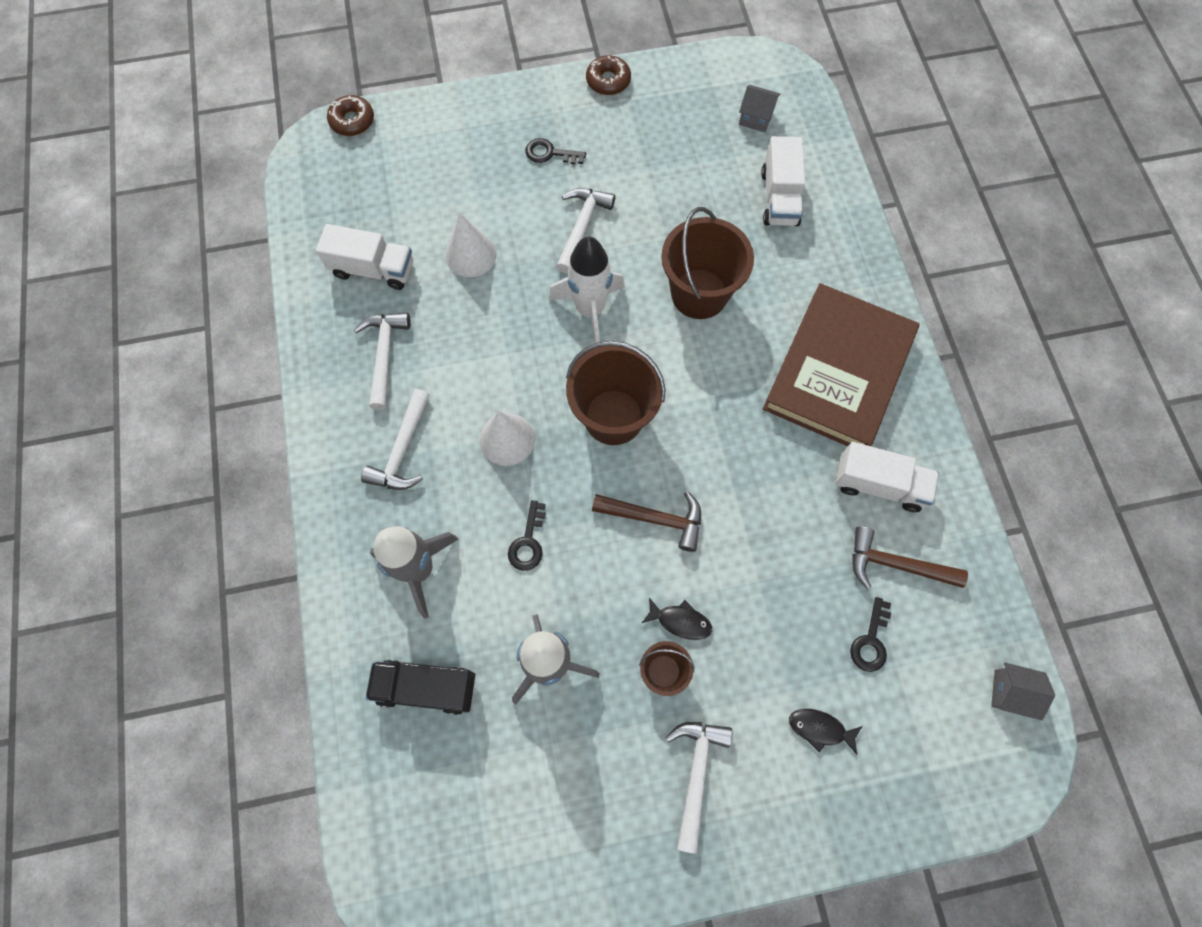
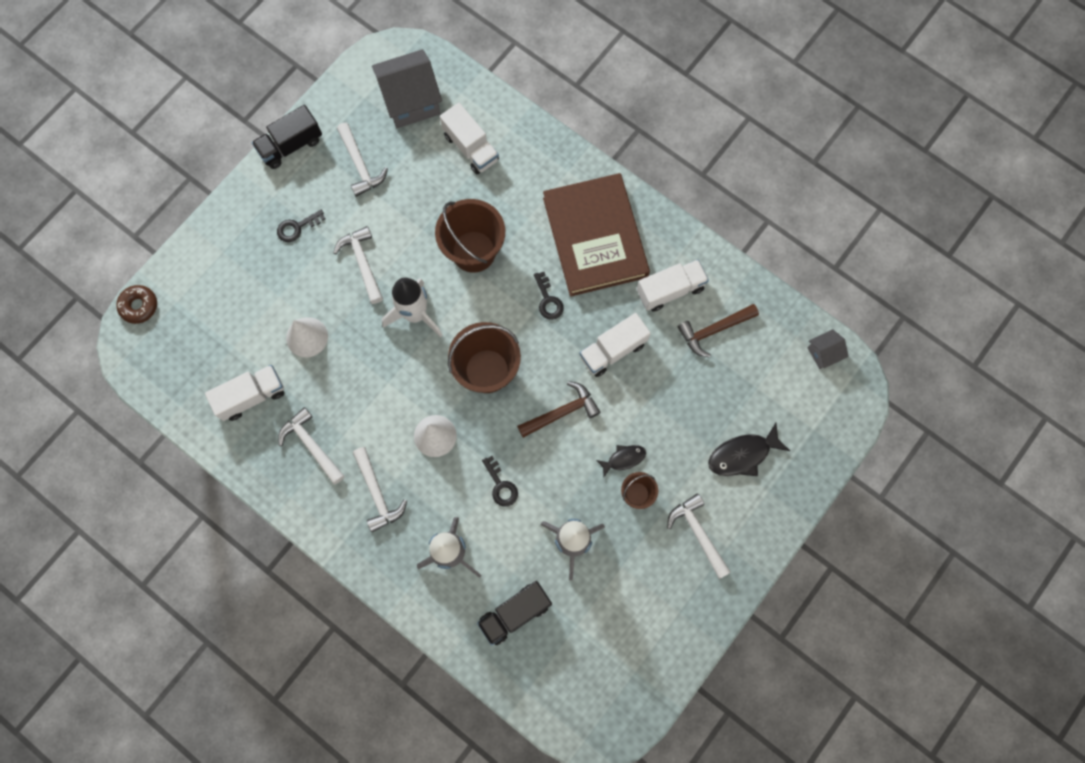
camera: 40 degrees left, 5 degrees up
brown donut [586,55,631,95] -> black truck [252,105,322,169]
grey house [739,85,780,132] -> grey house [372,49,442,128], size x2.04
black fish [789,709,863,754] -> black fish [708,423,790,476], size x1.65
black key [850,597,891,672] -> black key moved to [534,272,564,320]
none -> white hammer [337,123,388,197]
none -> white truck [579,313,651,377]

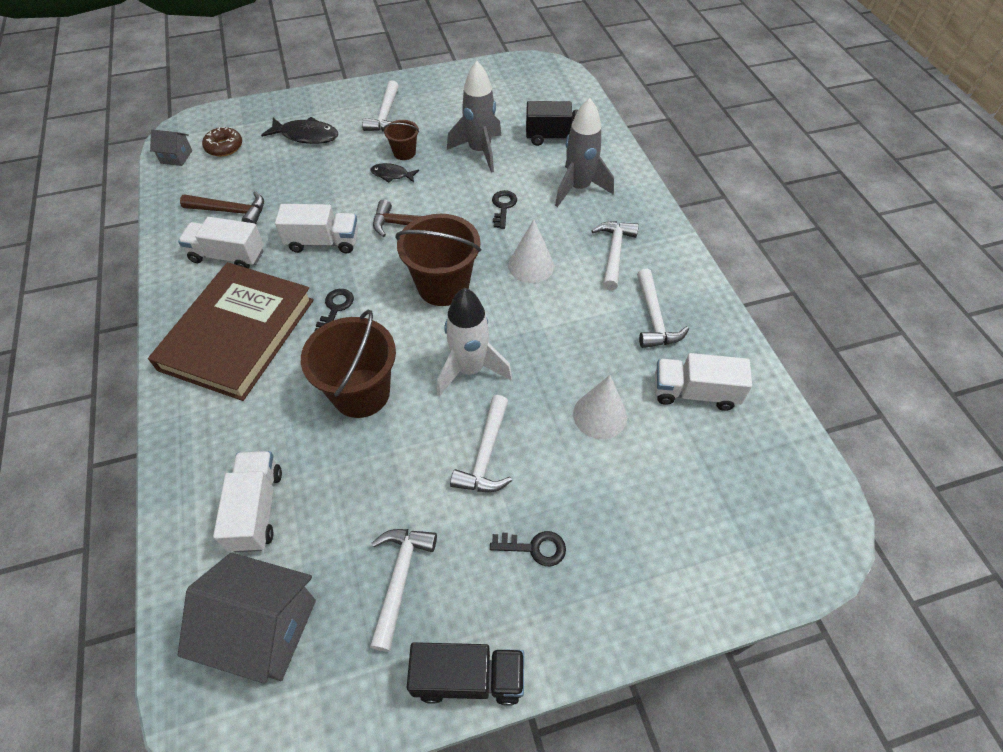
camera: 145 degrees left, 20 degrees down
brown donut [116,285,157,324] -> brown donut moved to [202,127,242,157]

